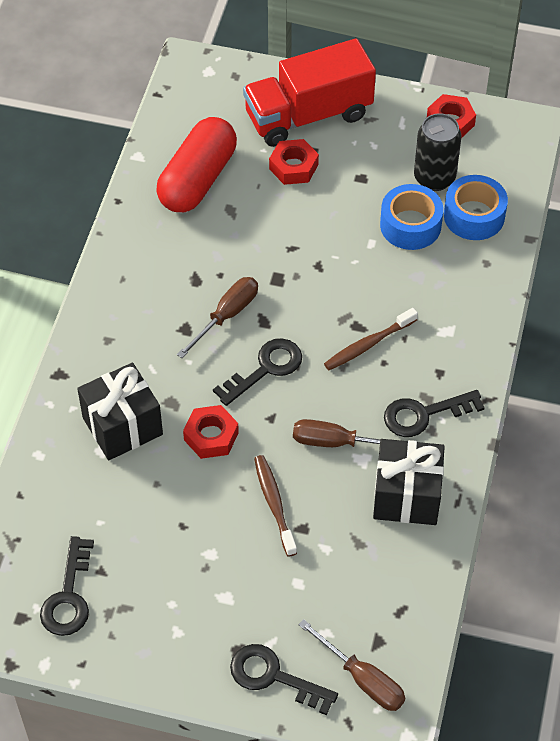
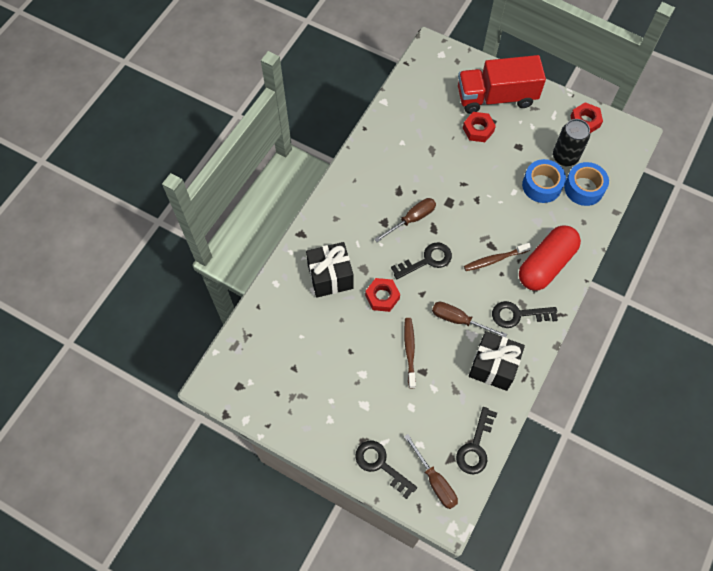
camera: 15 degrees right, 10 degrees up
black key [40,536,94,636] -> black key moved to [456,407,497,474]
red capsule [156,117,237,212] -> red capsule moved to [519,225,581,290]

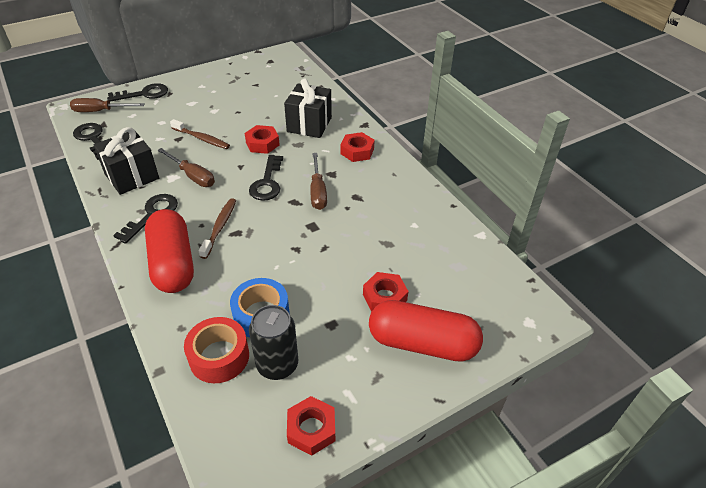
camera: 120 degrees right, 20 degrees down
brown screwdriver [432,302,507,337] -> brown screwdriver turned 75 degrees clockwise [158,148,215,187]
red truck [458,55,546,114] -> red capsule [369,300,483,362]
blue tape [564,162,609,206] -> red tape [184,317,249,383]
none -> red nut [341,132,375,162]

